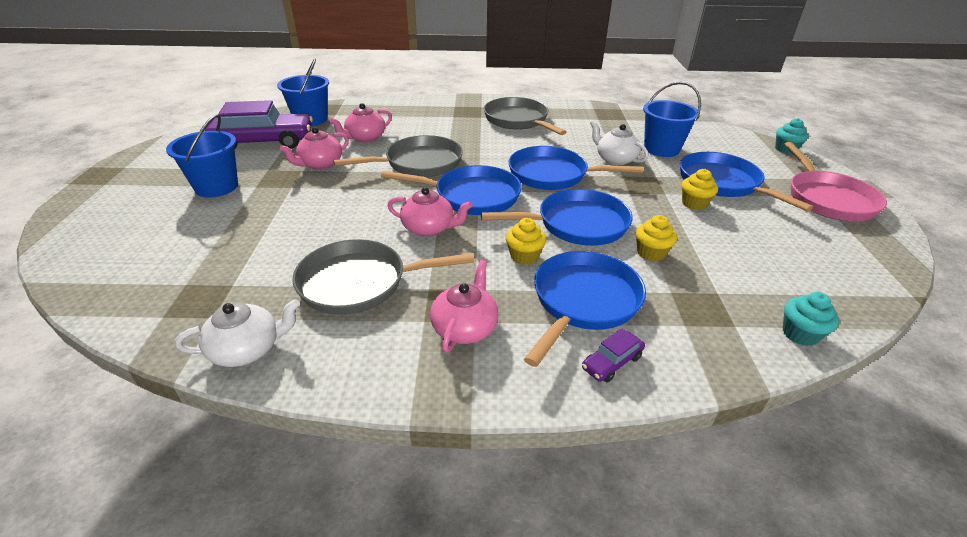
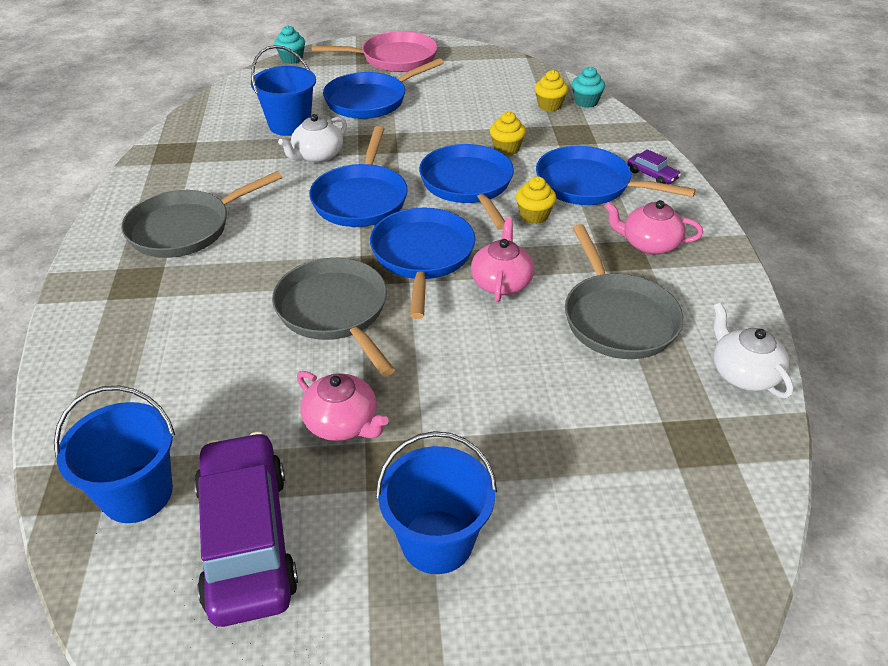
camera: 95 degrees left, 5 degrees up
pink teapot [330,103,392,143] -> none
yellow cupcake [682,169,718,210] -> yellow cupcake moved to [535,70,568,111]

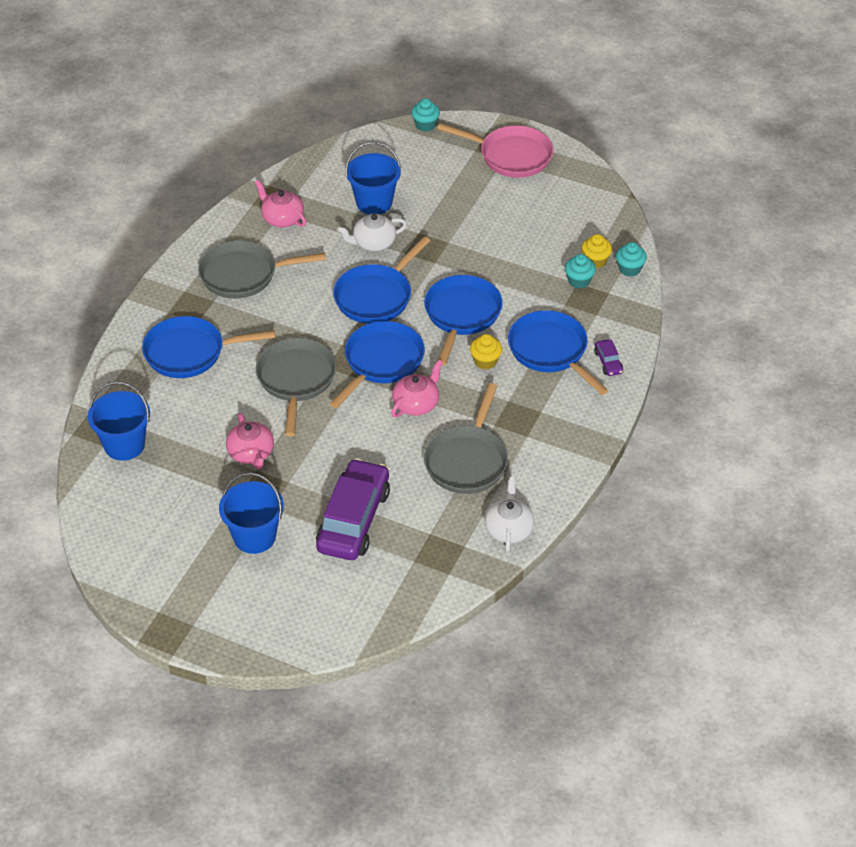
camera: 30 degrees right, 5 degrees up
purple car [194,432,298,627] -> purple car moved to [316,458,390,560]
blue pan [323,58,444,119] -> blue pan moved to [142,316,275,378]
yellow cupcake [490,112,526,155] -> none
pink teapot [604,200,703,255] -> pink teapot moved to [255,180,306,227]
none -> turquoise cupcake [565,254,596,289]

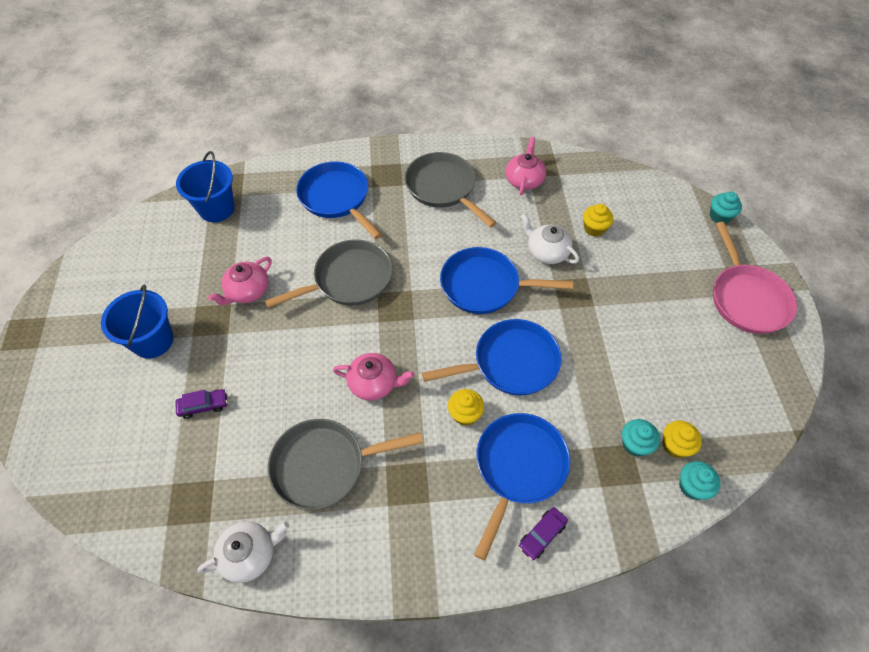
camera: 60 degrees right, 10 degrees up
purple car [316,458,390,560] -> purple car [175,389,228,419], size x0.42
blue pan [330,321,425,408] -> none
blue bucket [345,142,401,214] -> yellow cupcake [583,204,613,237]

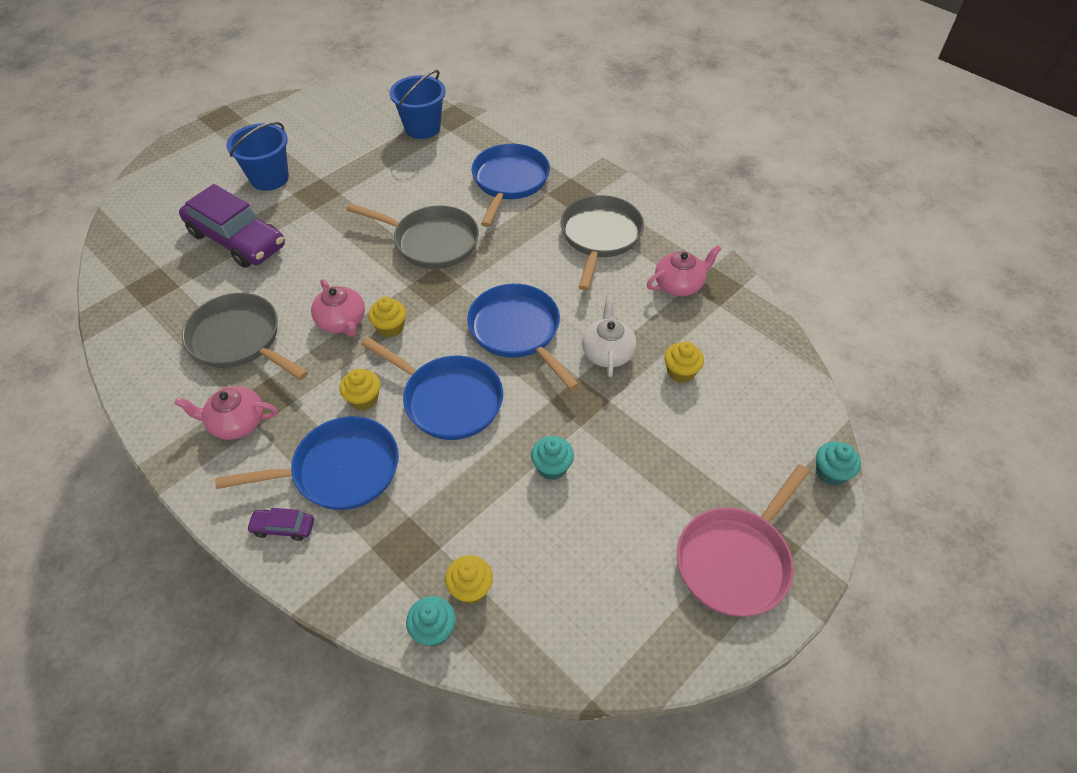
camera: 50 degrees right, 5 degrees down
purple car [175,389,228,419] -> purple car [179,184,285,268], size x2.40
white teapot [197,521,289,583] -> none
pink teapot [208,257,272,305] -> pink teapot moved to [174,386,278,440]
turquoise cupcake [622,419,660,457] -> turquoise cupcake moved to [531,436,574,480]
none -> yellow cupcake [368,297,406,337]

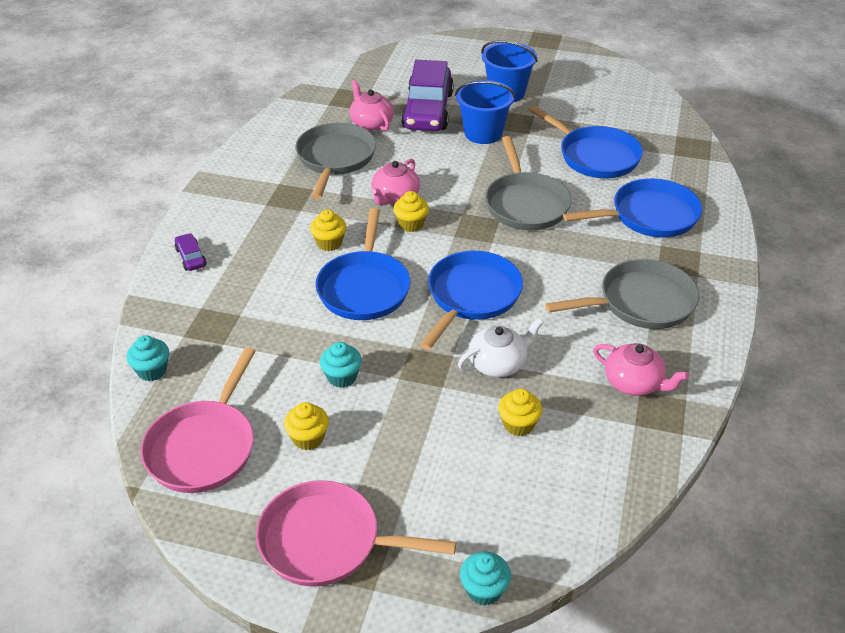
camera: 60 degrees right, 10 degrees down
pink teapot [174,386,278,440] -> pink teapot moved to [349,80,394,131]
blue pan [215,416,399,510] -> blue pan moved to [529,105,643,178]
blue bucket [390,70,446,139] -> blue bucket moved to [455,80,516,144]
yellow cupcake [445,555,493,604] -> yellow cupcake moved to [284,402,329,450]
none -> pink pan [140,347,256,493]

